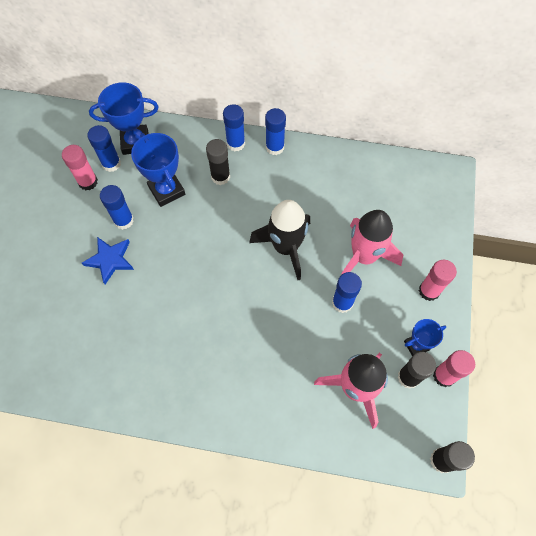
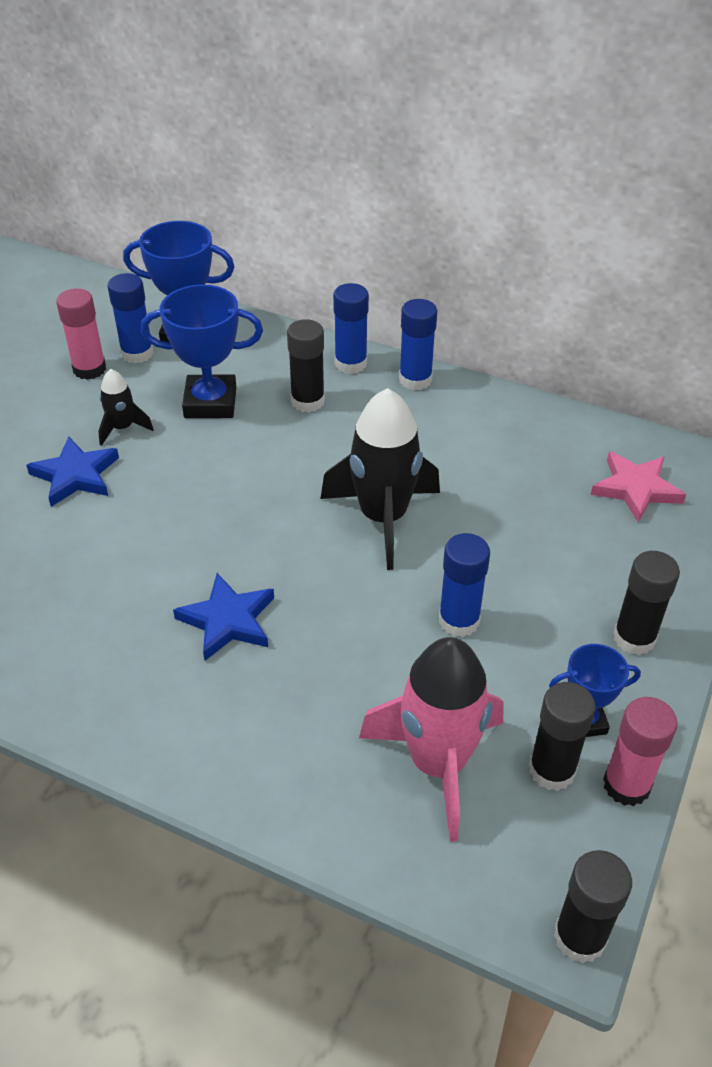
camera: 15 degrees right, 20 degrees down
blue glue stick [100,185,134,230] -> black rocket [98,369,154,446]
blue trophy [131,133,185,207] -> blue trophy turned 75 degrees counterclockwise [141,284,263,418]
pink rocket [341,210,403,275] -> none
pink glue stick [419,260,457,301] -> black glue stick [613,551,680,655]
none -> blue star [173,573,274,661]
none -> pink star [591,451,686,523]

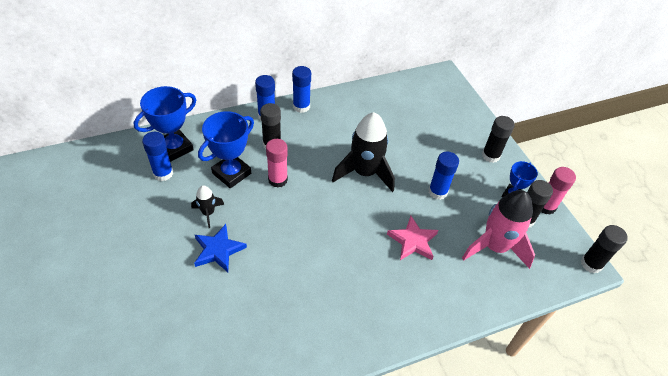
camera: 50 degrees left, 5 degrees up
pink glue stick [56,289,106,380] -> pink glue stick moved to [266,139,288,188]
blue star [173,573,274,661] -> none
pink star [591,451,686,523] -> pink star moved to [387,216,438,260]

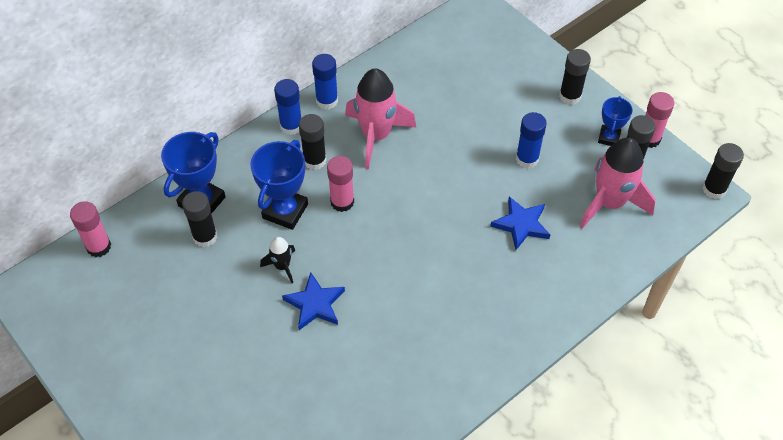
camera: 15 degrees left, 5 degrees up
blue glue stick [142,132,173,181] -> black glue stick [182,191,217,247]
black rocket [332,112,395,192] -> none
pink star [387,216,438,260] -> blue star [490,197,551,250]
none -> pink glue stick [70,201,111,257]
none -> pink rocket [345,68,416,169]

